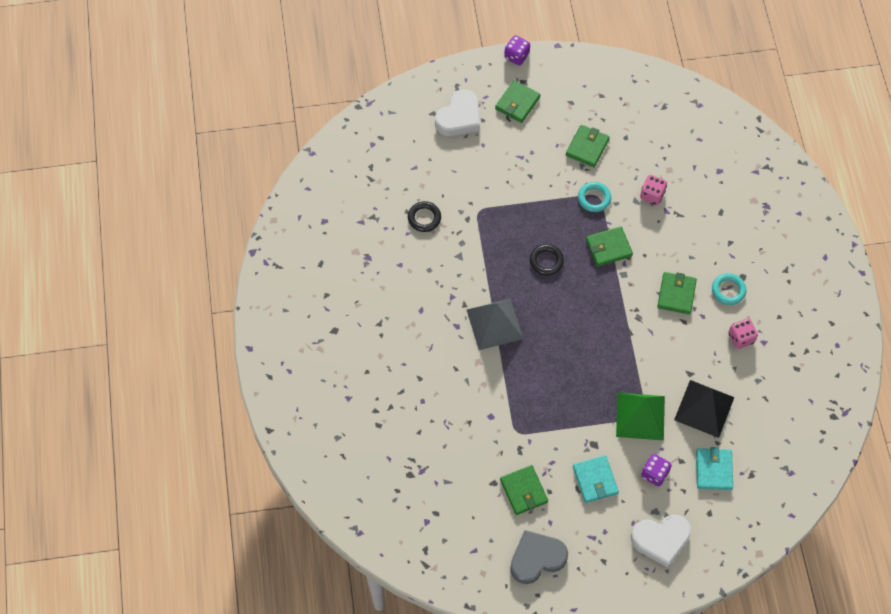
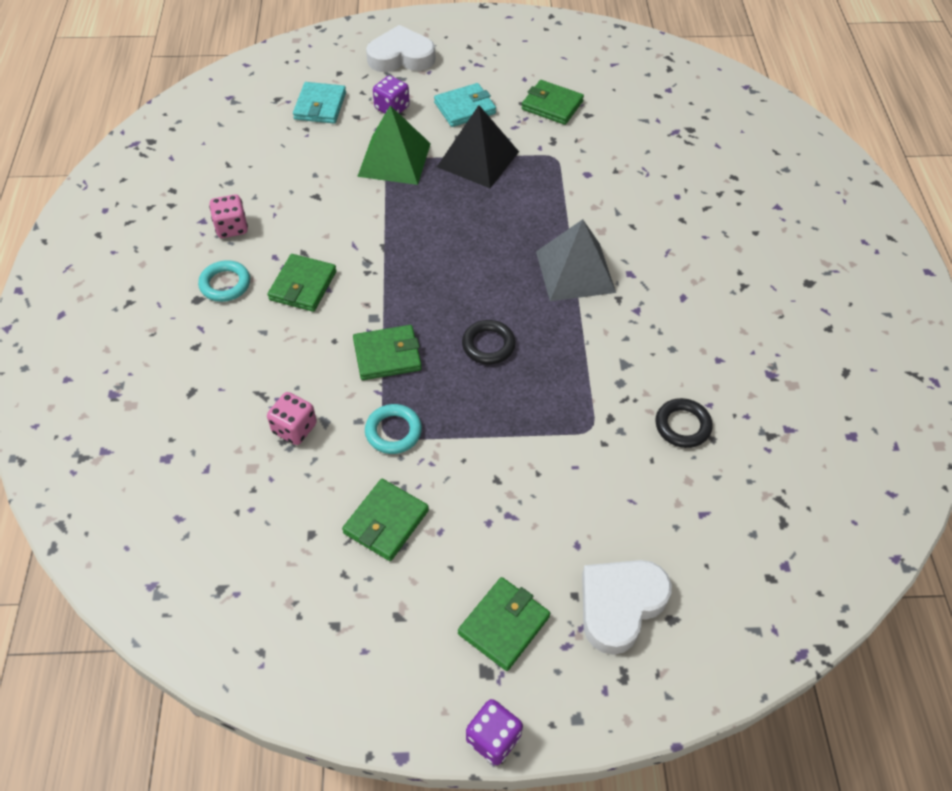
camera: 175 degrees left, 10 degrees down
green wallet [500,465,548,515] -> green wallet turned 45 degrees counterclockwise [522,80,584,125]
grey heart [510,530,568,584] -> none
turquoise wallet [573,455,619,503] -> turquoise wallet turned 75 degrees clockwise [434,83,496,127]
black pyramid [674,380,734,438] -> black pyramid moved to [437,105,519,188]

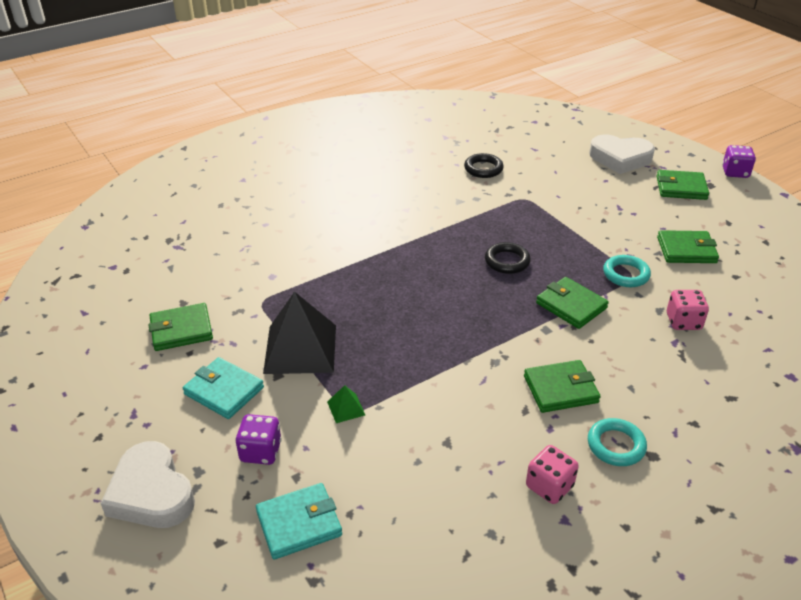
camera: 120 degrees left, 15 degrees down
green pyramid [357,105,431,185] -> green pyramid [327,385,365,423], size x0.42
green wallet [522,80,584,125] -> green wallet turned 75 degrees clockwise [149,303,213,351]
grey pyramid [536,219,616,301] -> none

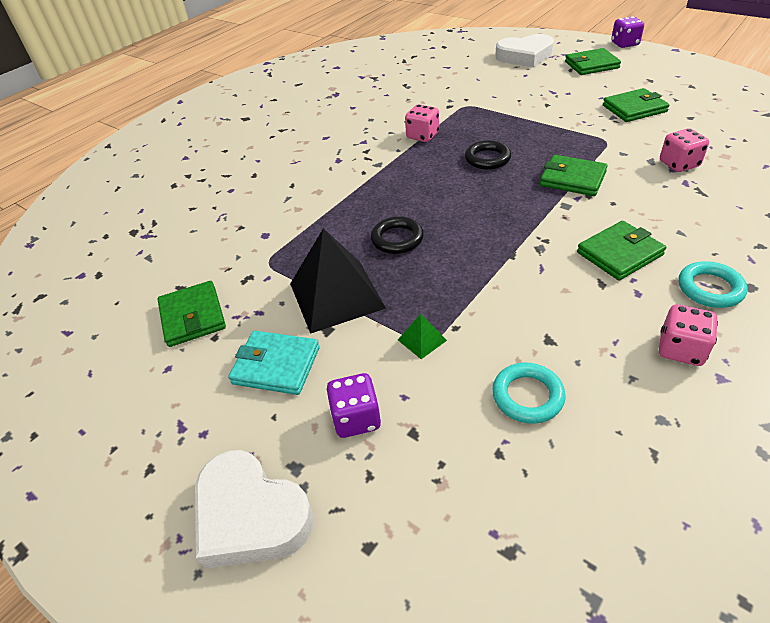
camera: 15 degrees left, 5 degrees up
green wallet [149,303,213,351] -> green wallet turned 75 degrees counterclockwise [157,281,226,347]
turquoise wallet [256,483,342,560] -> none
black ring [464,153,504,178] -> black ring moved to [371,217,424,254]
turquoise ring [603,255,651,287] -> turquoise ring moved to [492,363,566,424]
none -> pink dice [405,104,439,142]

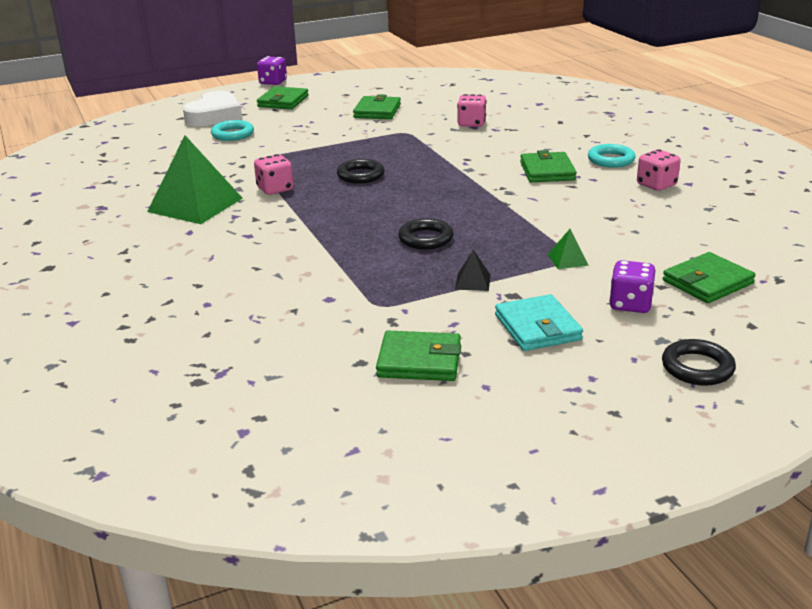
camera: 65 degrees left, 15 degrees down
white heart [195,450,314,569] -> black ring [662,339,736,386]
turquoise wallet [228,331,320,395] -> turquoise wallet turned 60 degrees counterclockwise [495,294,583,351]
black pyramid [290,228,386,334] -> black pyramid [455,250,491,291], size x0.42
turquoise ring [492,363,566,424] -> turquoise ring moved to [211,120,254,141]
green wallet [540,155,608,196] -> green wallet moved to [663,252,756,303]
none -> green pyramid [147,135,243,224]

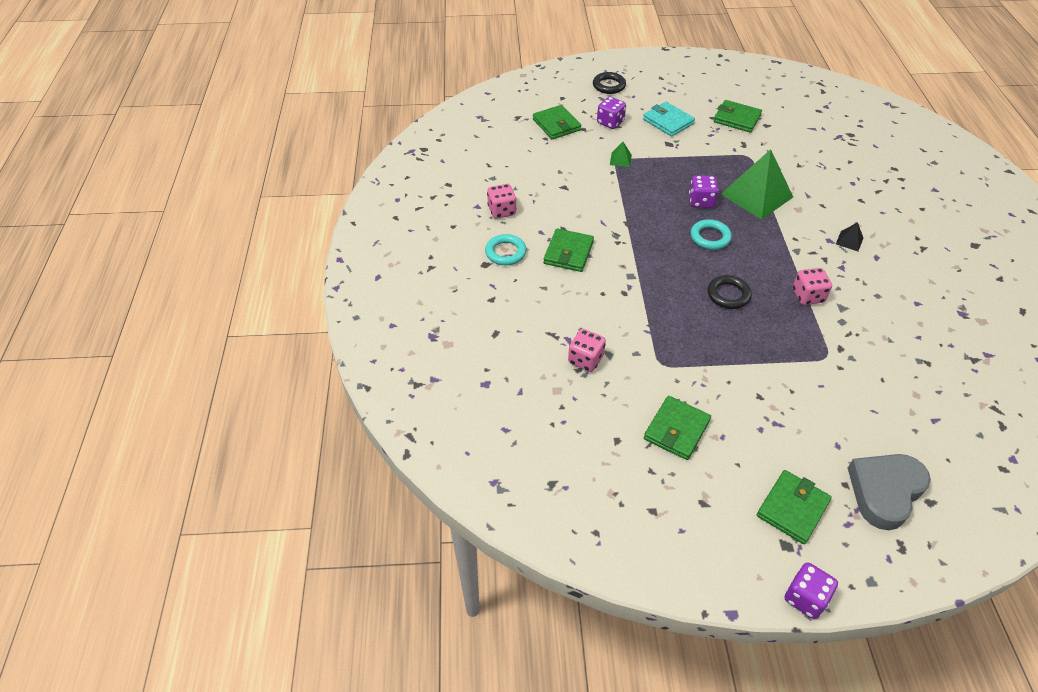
camera: 160 degrees left, 20 degrees up
green pyramid [147,135,243,224] -> green pyramid moved to [721,149,793,220]
white heart [183,91,242,126] -> grey heart [848,454,931,530]
turquoise ring [211,120,254,141] -> turquoise ring moved to [691,219,732,250]
black ring [398,218,454,250] -> purple dice [689,175,719,208]
black pyramid [455,250,491,291] -> black pyramid moved to [836,223,863,251]
turquoise wallet [495,294,583,351] -> turquoise wallet turned 45 degrees counterclockwise [643,102,695,137]
green wallet [663,252,756,303] -> green wallet turned 75 degrees clockwise [533,105,581,139]

